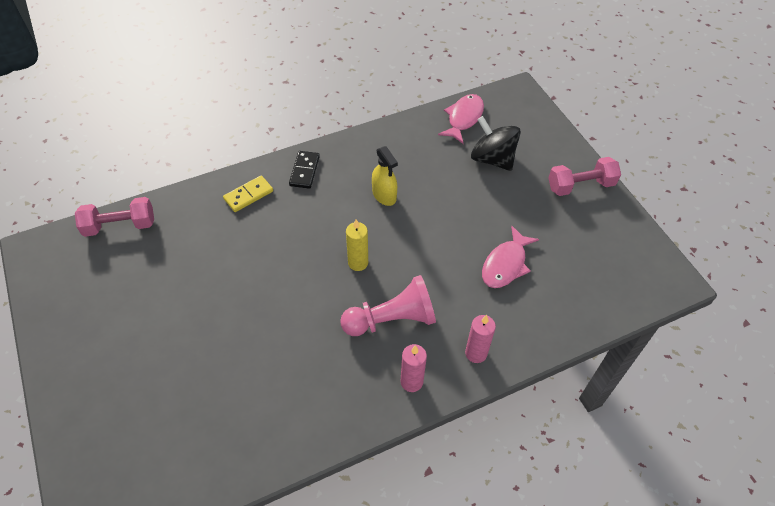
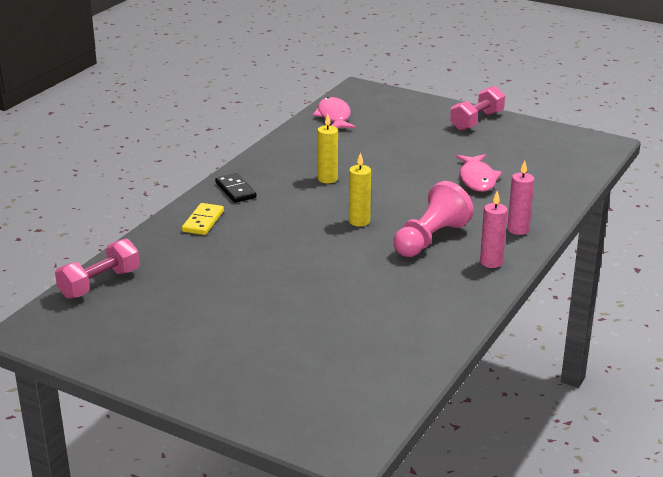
camera: 35 degrees left, 25 degrees down
yellow spray bottle [372,146,398,206] -> yellow candle [317,114,338,183]
black spinning top [471,116,521,171] -> none

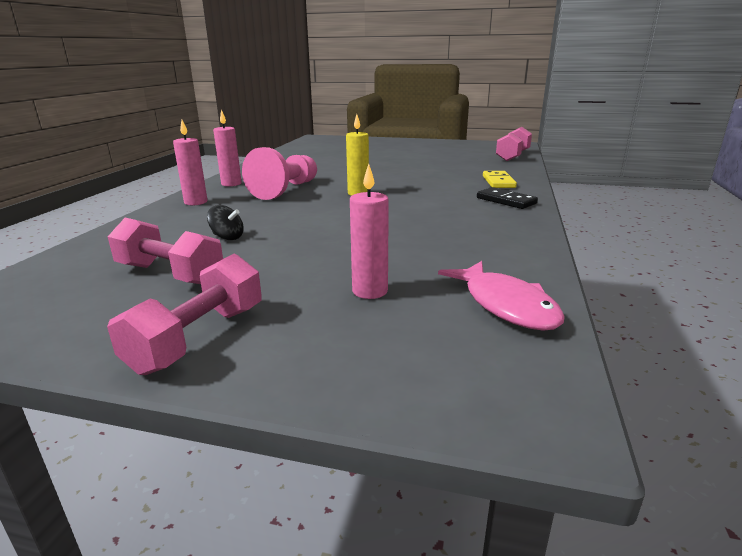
camera: 165 degrees right, 5 degrees down
yellow candle [317,114,338,183] -> none
pink fish [456,154,502,192] -> black spinning top [207,205,244,240]
none -> pink dumbbell [108,218,223,284]
none -> pink candle [350,164,389,299]

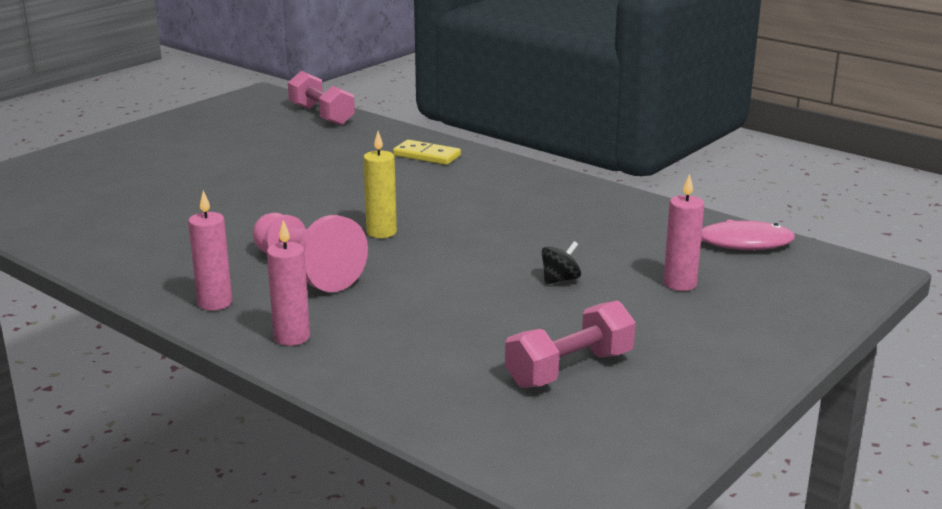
camera: 65 degrees left, 0 degrees up
pink dumbbell [107,254,262,375] -> none
black spinning top [207,205,244,240] -> black spinning top moved to [542,241,581,285]
black domino [477,187,538,209] -> none

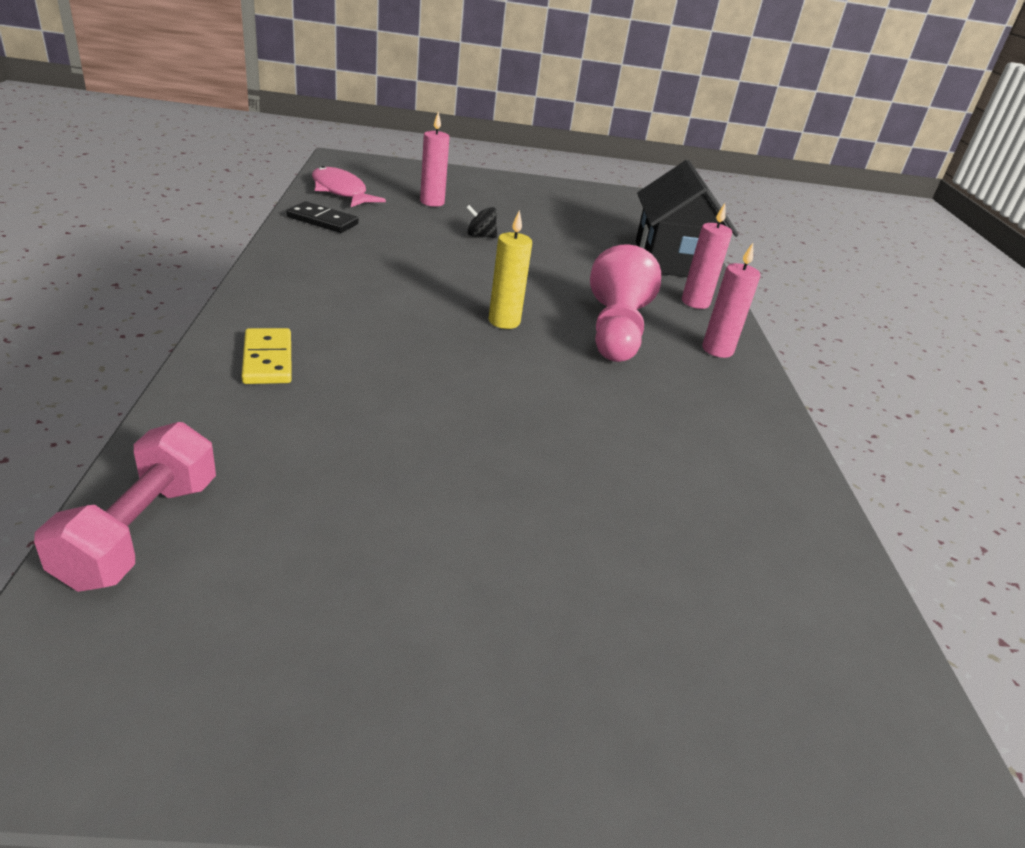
camera: 135 degrees left, 10 degrees up
pink dumbbell [505,301,636,388] -> none
none -> black domino [286,201,359,233]
none -> black house [636,160,739,277]

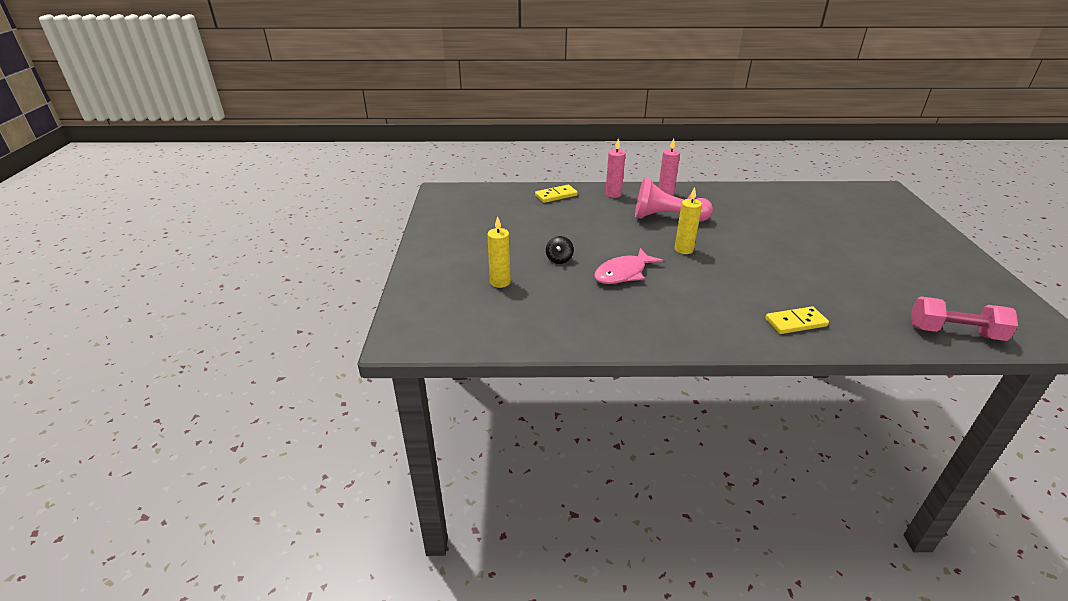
camera: 85 degrees left, 0 degrees up
black domino [286,201,359,233] -> none
pink fish [312,166,386,207] -> pink fish moved to [594,248,663,284]
pink candle [420,112,449,207] -> yellow candle [487,216,511,288]
black house [636,160,739,277] -> yellow domino [535,185,578,203]

